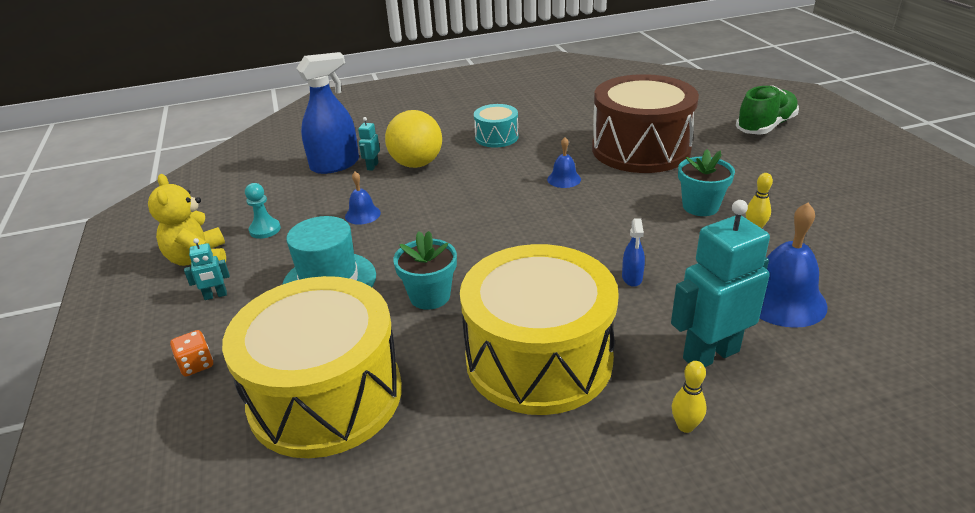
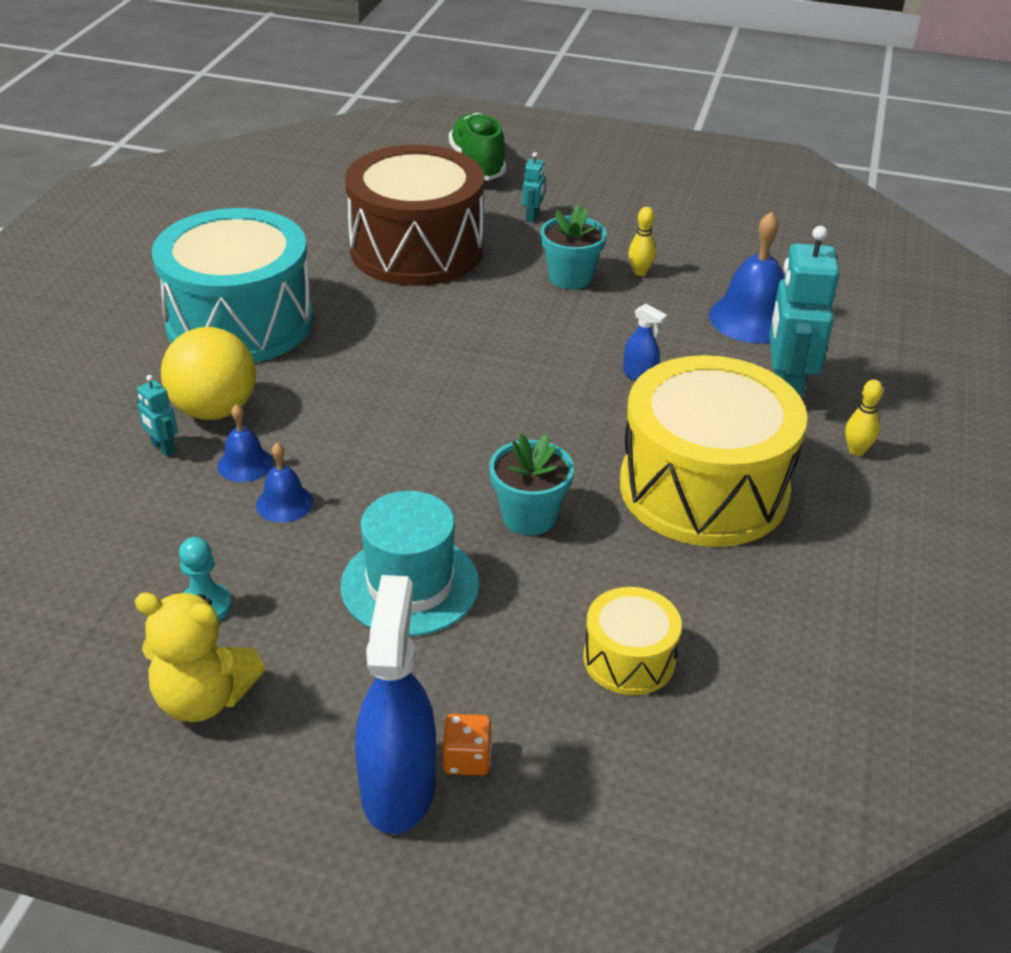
camera: 60 degrees left, 5 degrees up
turquoise robot [184,238,230,300] -> turquoise robot moved to [522,152,545,222]
yellow drum [222,276,402,458] -> yellow drum [583,587,682,695], size x0.47
blue spray bottle [296,52,359,174] -> blue spray bottle moved to [355,575,436,834]
turquoise drum [474,104,519,148] -> turquoise drum [152,208,313,363], size x2.12
blue bell [547,137,581,188] -> blue bell moved to [218,404,273,482]

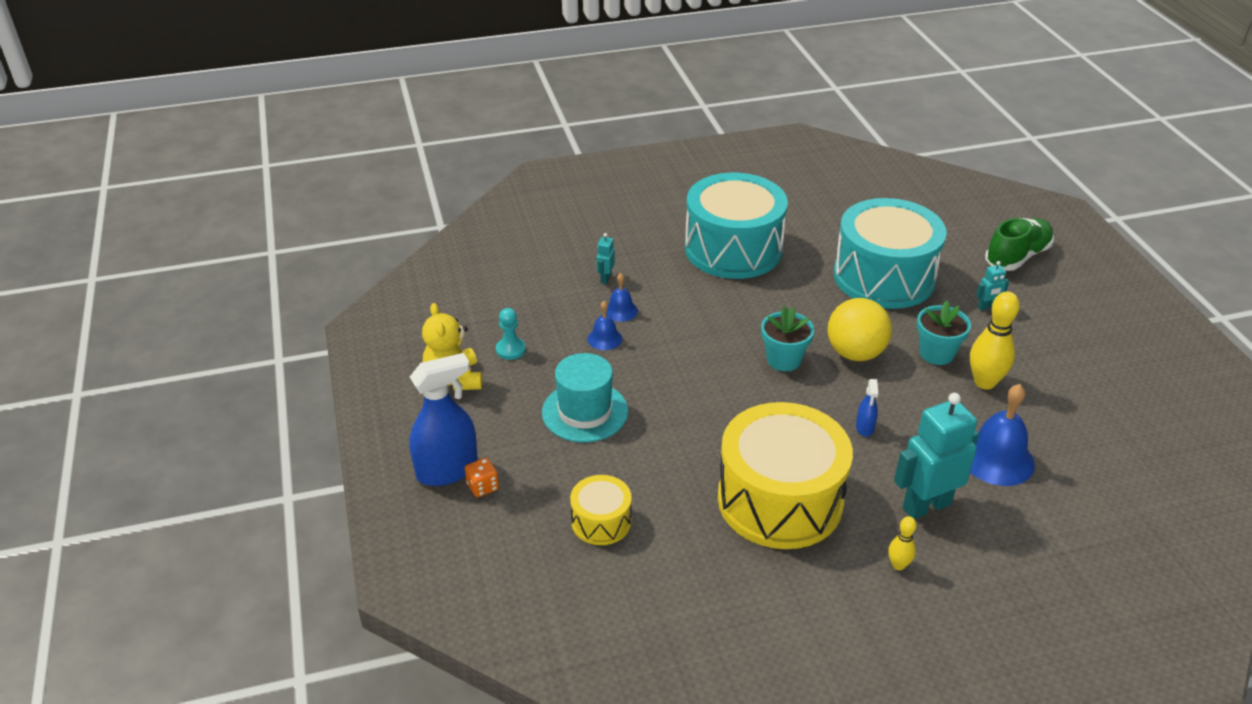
camera: 60 degrees right, 0 degrees up
yellow ball [161,327,256,420] -> yellow ball moved to [828,298,892,361]
brown drum [345,145,484,286] -> turquoise drum [834,198,947,309]
turquoise flower pot [489,434,574,535] -> turquoise flower pot moved to [761,307,814,371]
yellow bowling pin [628,207,656,276] -> yellow bowling pin [970,291,1020,390], size x1.88

